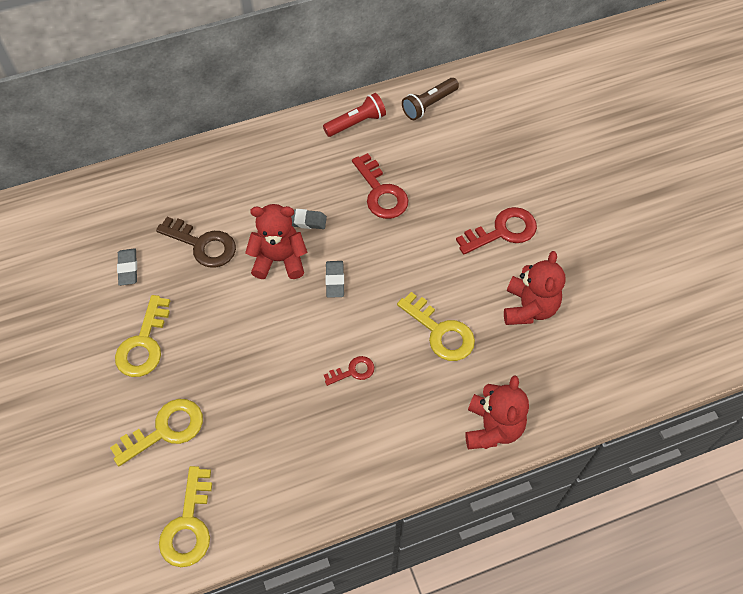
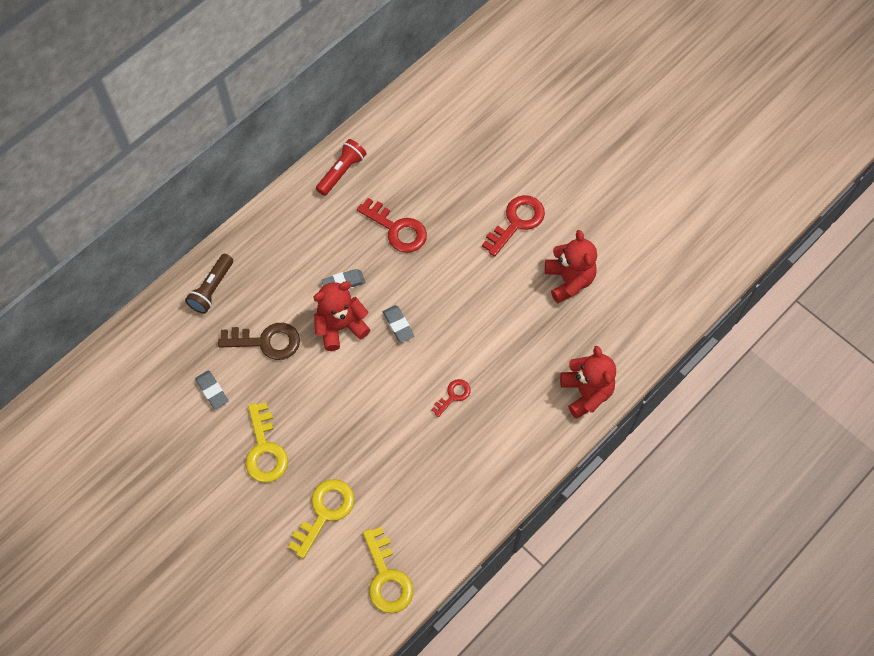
camera: 25 degrees left, 5 degrees up
yellow key [397,292,475,361] -> none
brown flashlight [402,78,459,120] -> brown flashlight moved to [185,254,233,314]

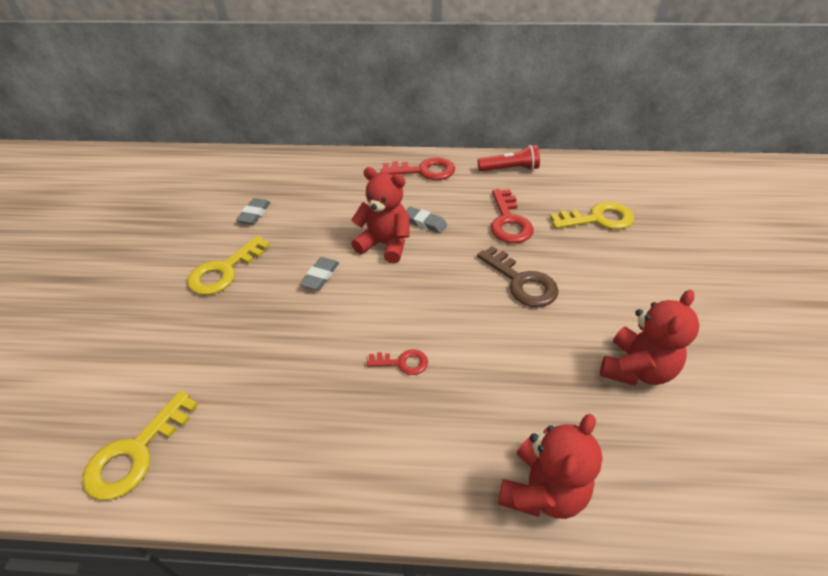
camera: 50 degrees right, 20 degrees down
brown flashlight [185,254,233,314] -> none
brown key [218,323,300,360] -> brown key moved to [477,246,559,307]
yellow key [288,479,355,559] -> yellow key moved to [550,202,634,230]
grey eraser [383,305,414,343] -> grey eraser moved to [300,257,339,290]
red key [482,195,545,257] -> red key moved to [381,157,455,180]

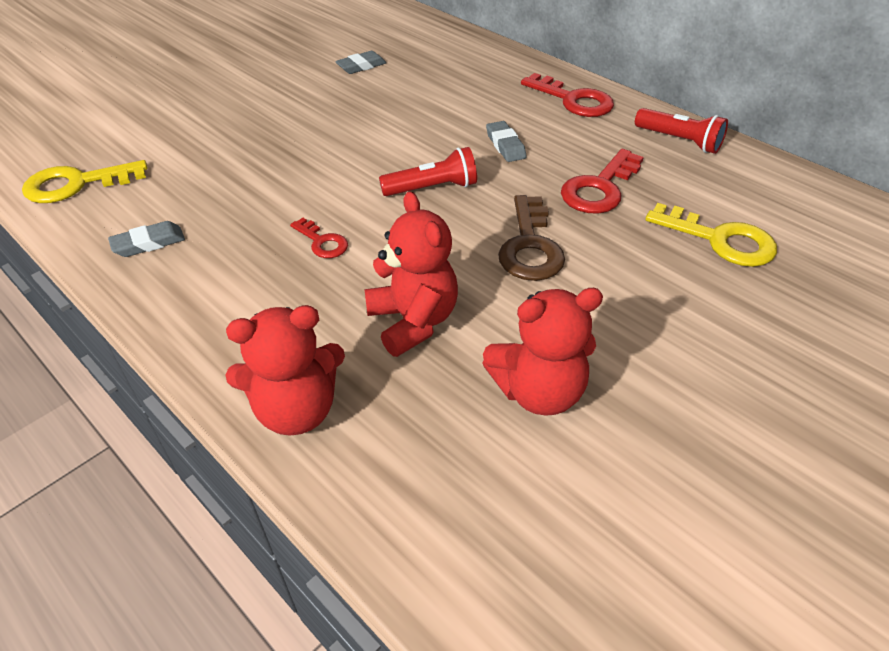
camera: 40 degrees right, 0 degrees up
yellow key [187,236,270,295] -> none
grey eraser [300,257,339,290] -> grey eraser moved to [108,221,185,257]
red teddy bear [351,167,410,264] -> red teddy bear moved to [364,191,458,357]
none -> red flashlight [379,147,477,196]

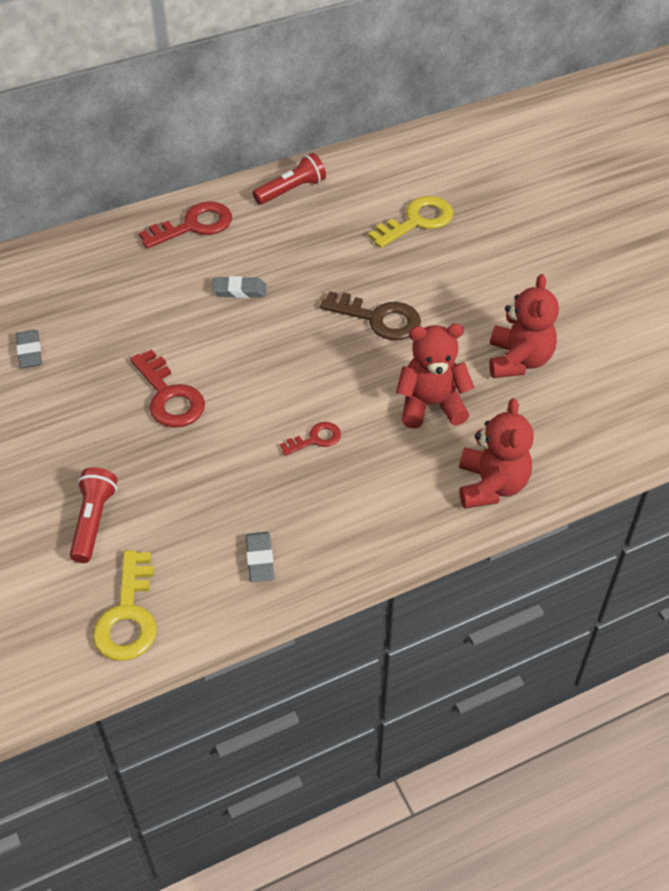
camera: 70 degrees left, 5 degrees up
red flashlight [379,147,477,196] -> red flashlight moved to [70,467,118,563]
red key [561,149,644,214] -> red key moved to [130,349,205,428]

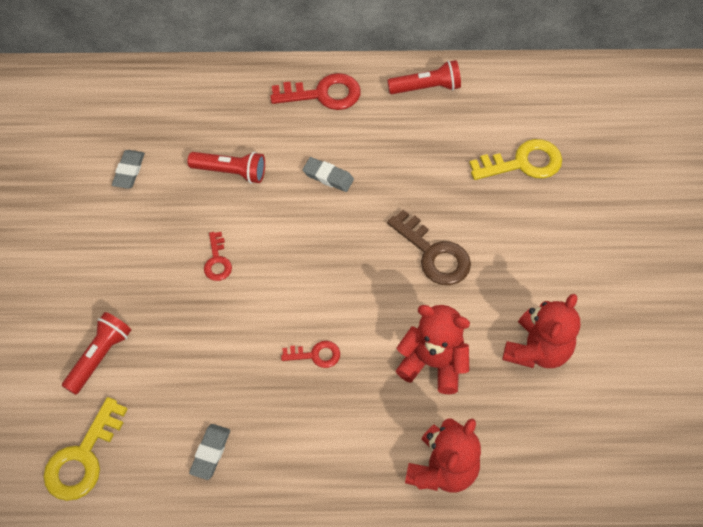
camera: 25 degrees right, 10 degrees up
red key [130,349,205,428] -> red key [204,232,232,281], size x0.56
none -> red flashlight [187,152,265,184]

